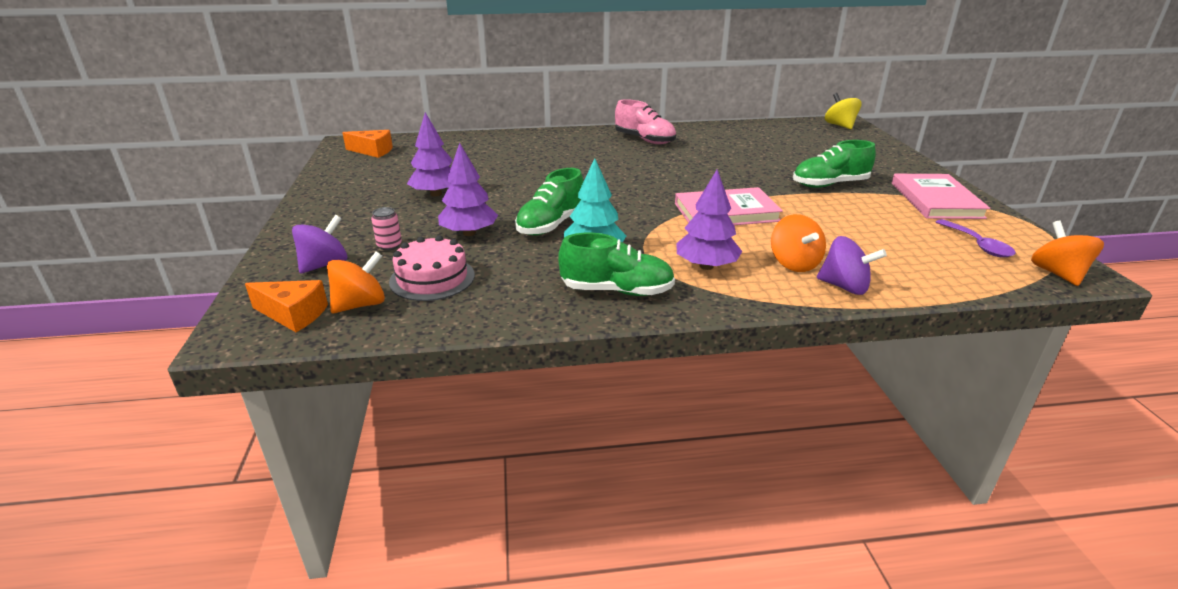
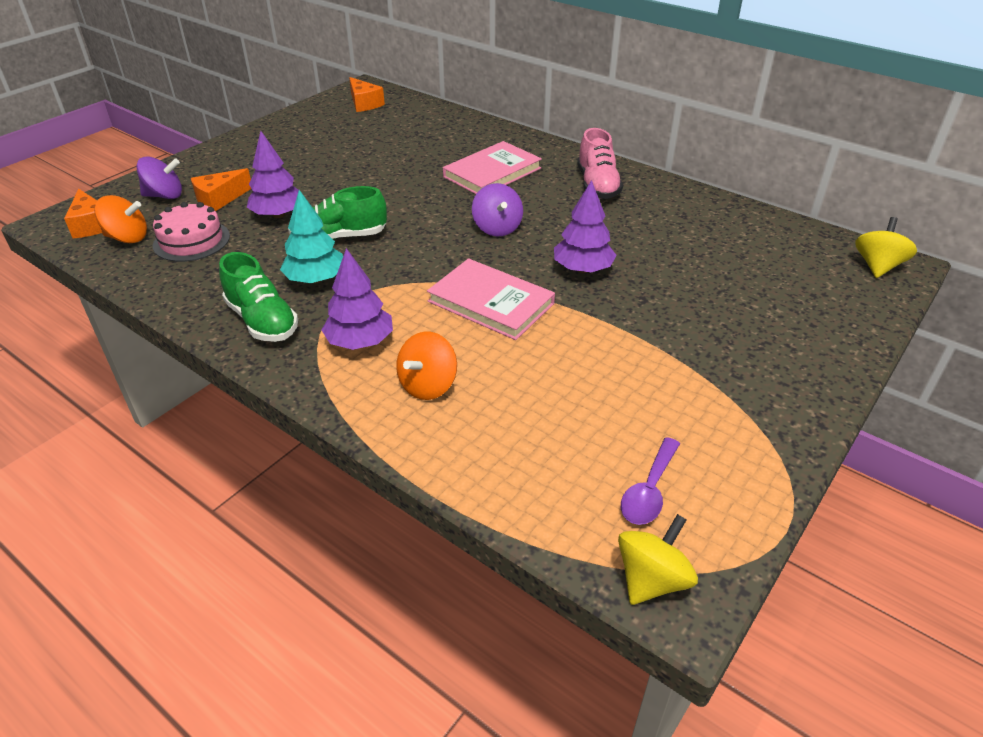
camera: 45 degrees right, 10 degrees up
pink can [371,207,402,250] -> orange cheese [191,168,251,211]
purple tree [407,112,452,197] -> purple tree moved to [554,180,617,273]
green shoe [793,140,876,188] -> none
purple spinning top [817,236,887,295] -> purple spinning top moved to [472,183,523,236]
pink book [892,174,990,219] -> pink book moved to [443,141,542,194]
orange spinning top [1031,221,1104,286] -> yellow spinning top [618,514,698,605]

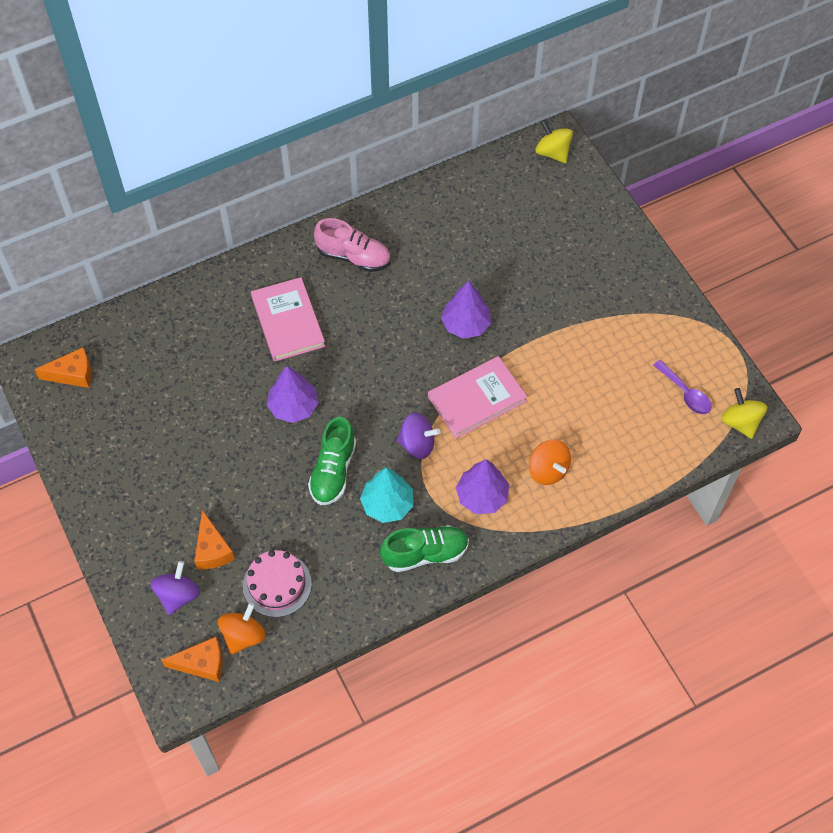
camera: 65 degrees left, 20 degrees up
purple tree [247,131,299,218] -> purple tree moved to [267,366,319,423]
purple spinning top [472,183,523,236] -> purple spinning top moved to [396,412,440,459]

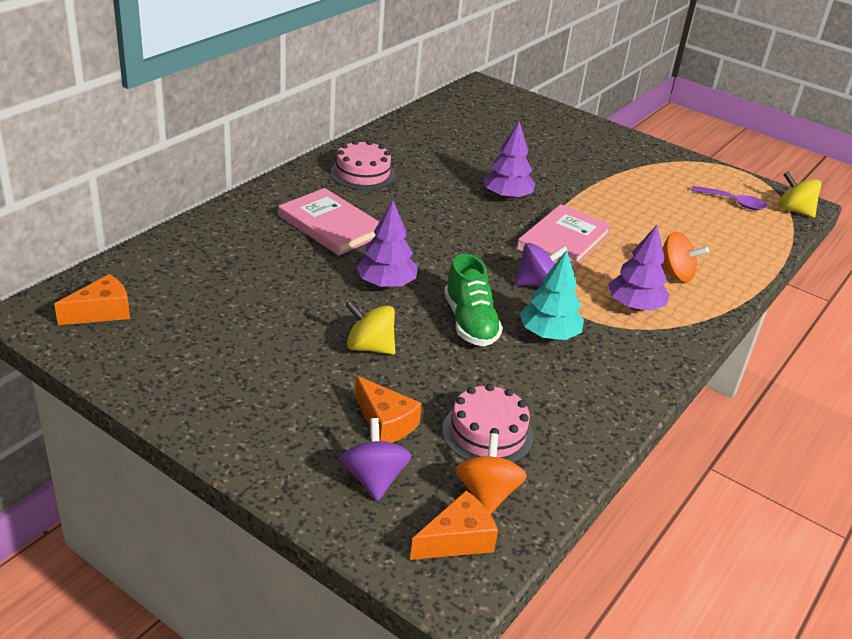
camera: 30 degrees left, 25 degrees down
pink shoe [314,218,391,272] -> pink cake [331,140,395,190]
green shoe [380,525,469,572] -> none
yellow spinning top [535,120,573,163] -> yellow spinning top moved to [345,301,395,355]

